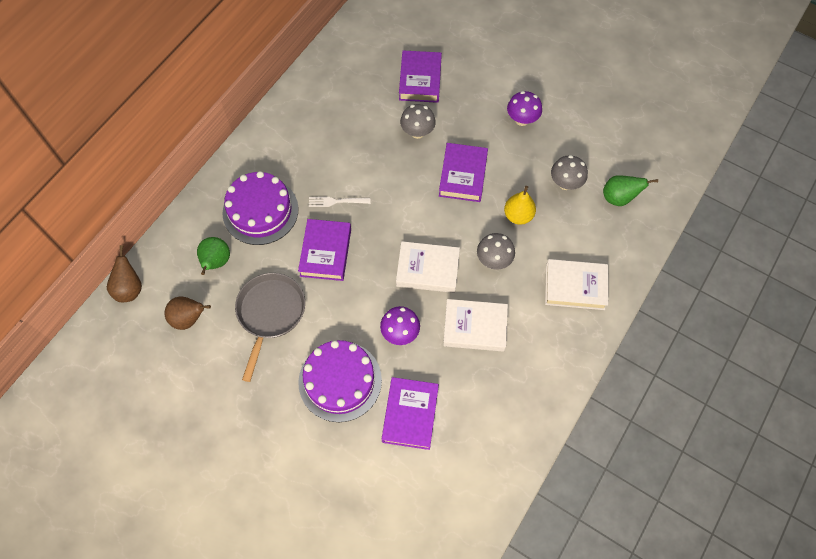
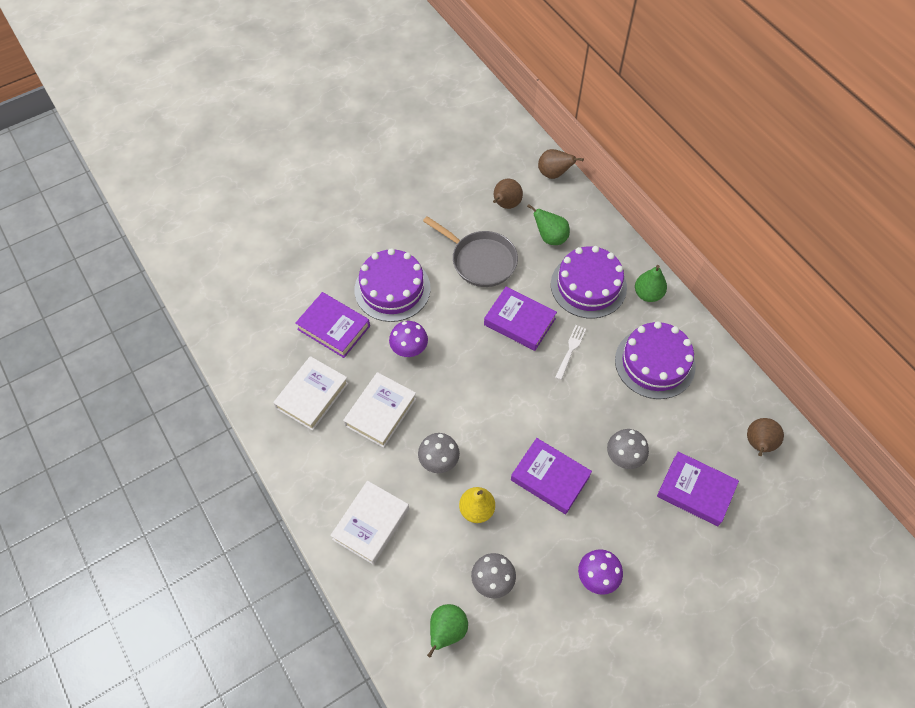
camera: 115 degrees right, 5 degrees down
white book [396,241,460,293] -> white book moved to [273,356,349,431]
none -> purple cake [615,321,696,399]
none -> green pear [635,265,667,302]
none -> brown pear [747,418,784,456]

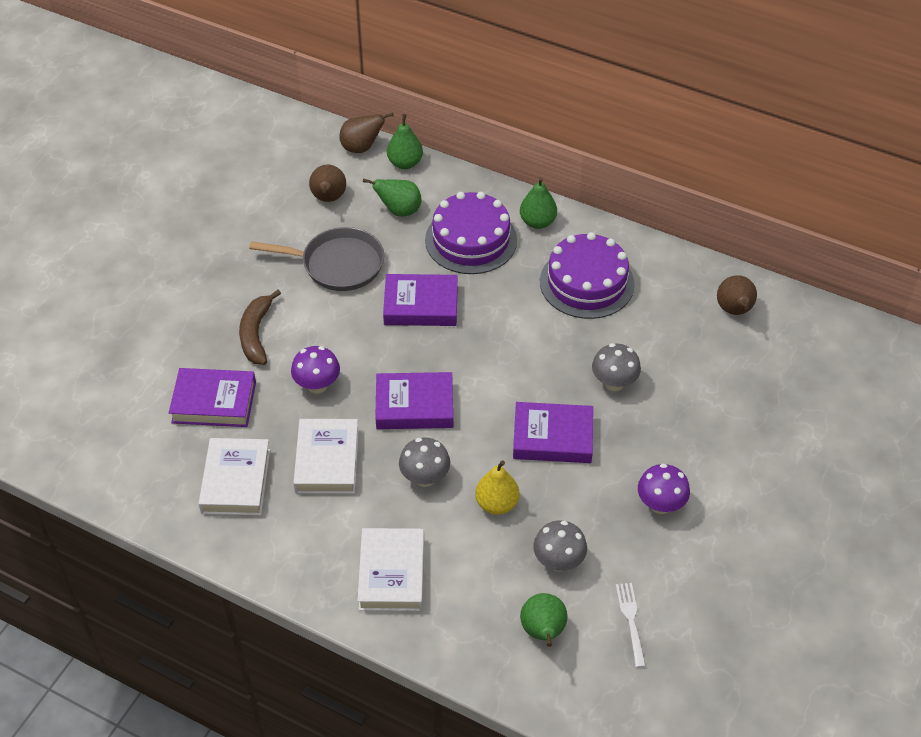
camera: 30 degrees left, 10 degrees down
purple cake [354,248,431,322] -> brown banana [239,290,281,365]
white fork [555,325,586,380] -> white fork moved to [616,583,646,667]
purple book [657,452,739,526] -> purple book moved to [375,372,453,429]
none -> green pear [387,114,423,169]

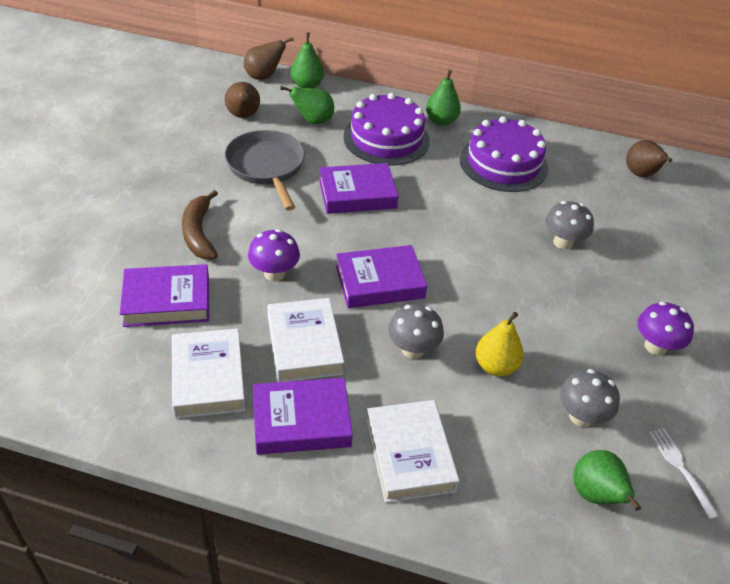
camera: 15 degrees left, 5 degrees down
grey pan [249,227,384,291] -> grey pan turned 105 degrees counterclockwise [225,130,305,211]
purple book [513,402,593,463] -> purple book moved to [253,378,353,455]

